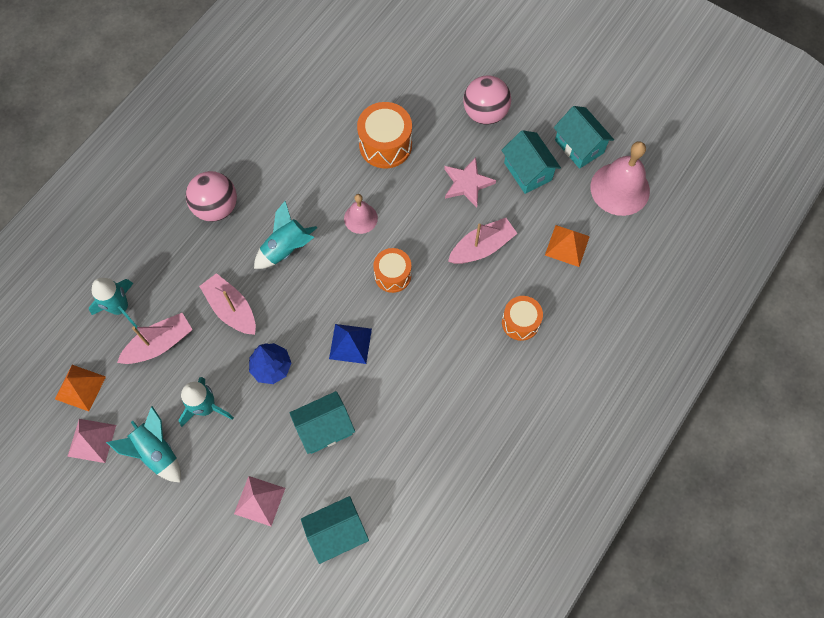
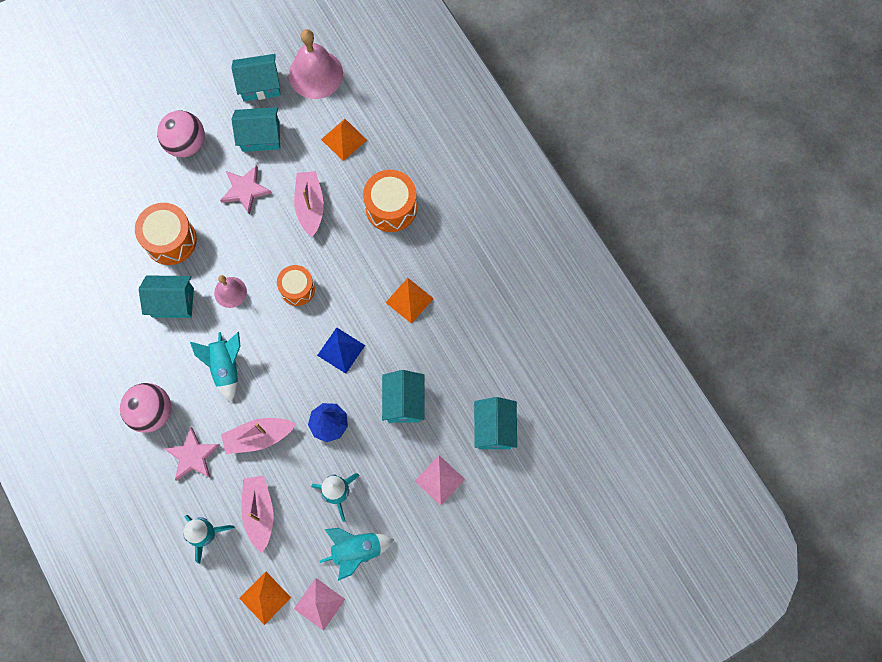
camera: 65 degrees left, 5 degrees up
orange drum [502,296,543,341] -> orange drum [363,170,417,232], size x1.51
none -> turquoise house [139,275,194,318]
none -> pink star [164,427,220,481]
none -> orange pyramid [385,278,434,324]

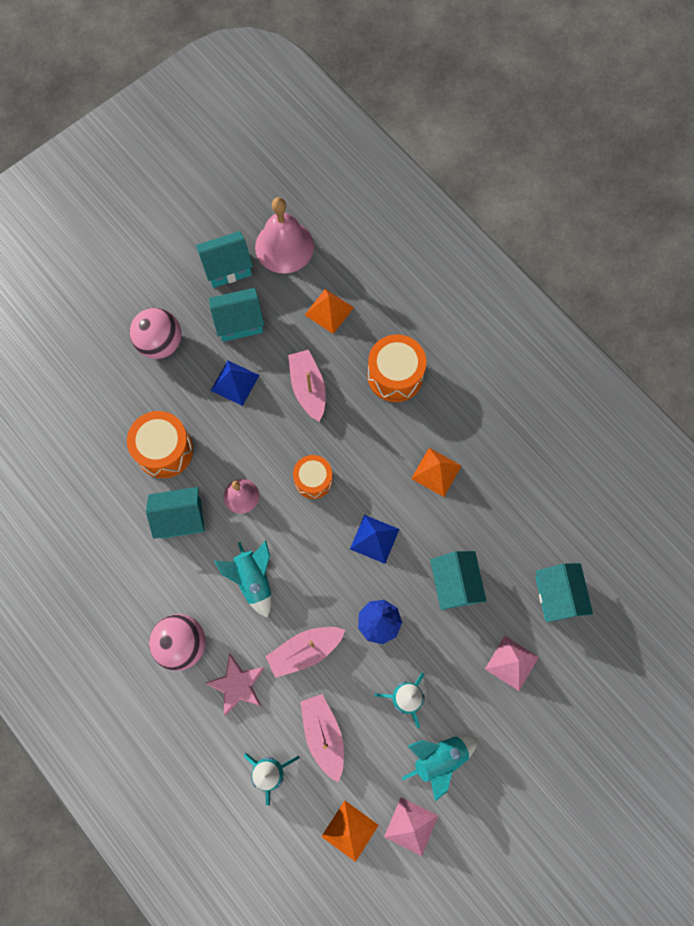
camera: 10 degrees left, 0 degrees up
pink star [220,165,272,215] -> blue pyramid [211,360,259,406]

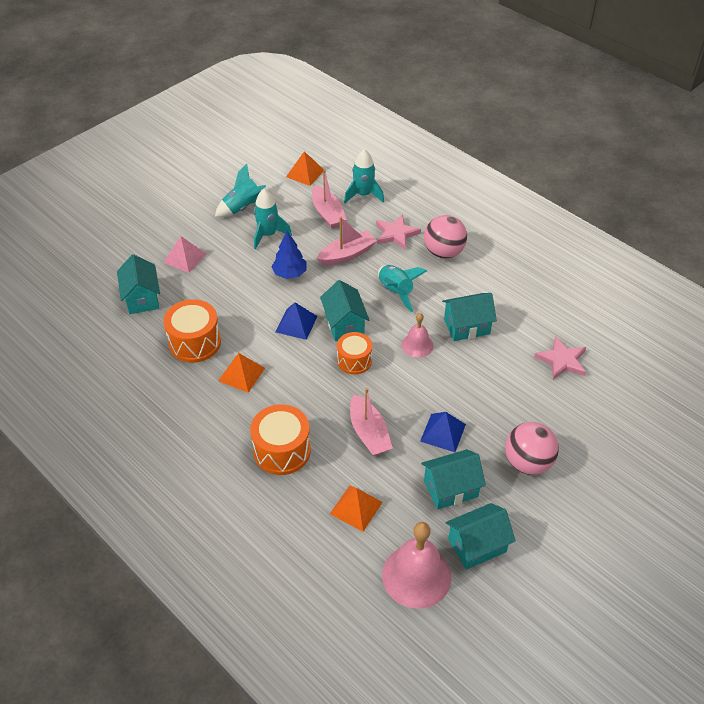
camera: 175 degrees right, 25 degrees down
orange drum [127,411,193,478] -> orange drum moved to [163,299,221,363]
pink pyramid [384,798,438,856] -> none
turquoise house [430,551,486,610] -> turquoise house moved to [320,280,369,341]
none -> pink star [535,336,586,380]

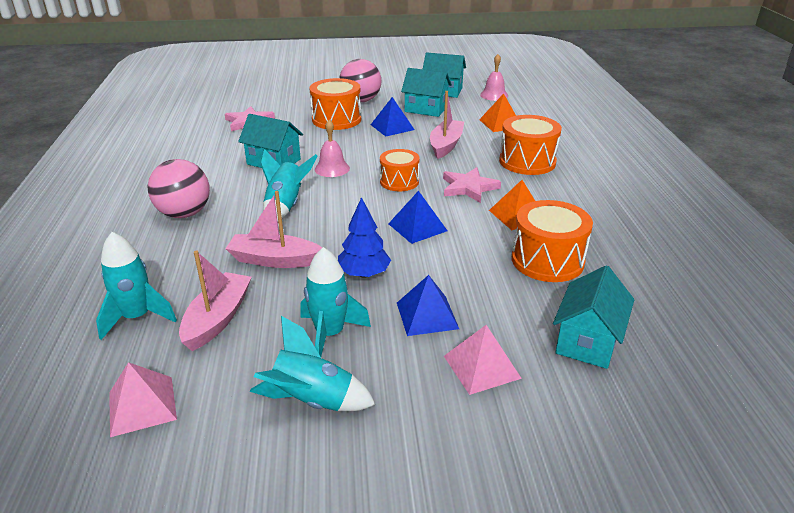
camera: 140 degrees left, 15 degrees down
orange pyramid [286,151,323,186] -> pink pyramid [109,362,177,437]
turquoise house [320,280,369,341] -> none
pink star [376,214,421,249] -> pink star moved to [443,167,501,203]
pink bell [382,522,451,609] -> pink bell [480,54,508,101], size x0.56
none -> orange drum [309,78,361,130]
none -> blue pyramid [397,275,459,336]

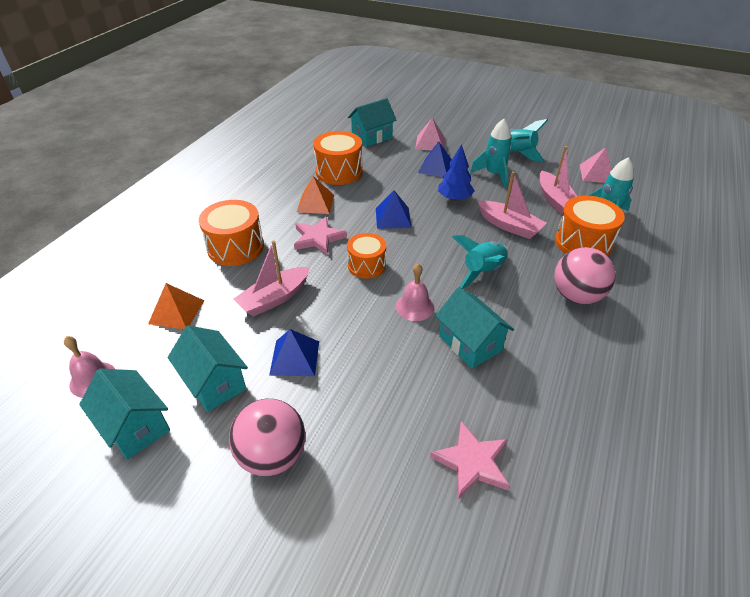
camera: 150 degrees left, 10 degrees up
pink boat [179,251,252,351] -> pink boat turned 60 degrees counterclockwise [539,146,577,215]
orange drum [309,78,361,130] -> orange drum moved to [555,196,625,256]

